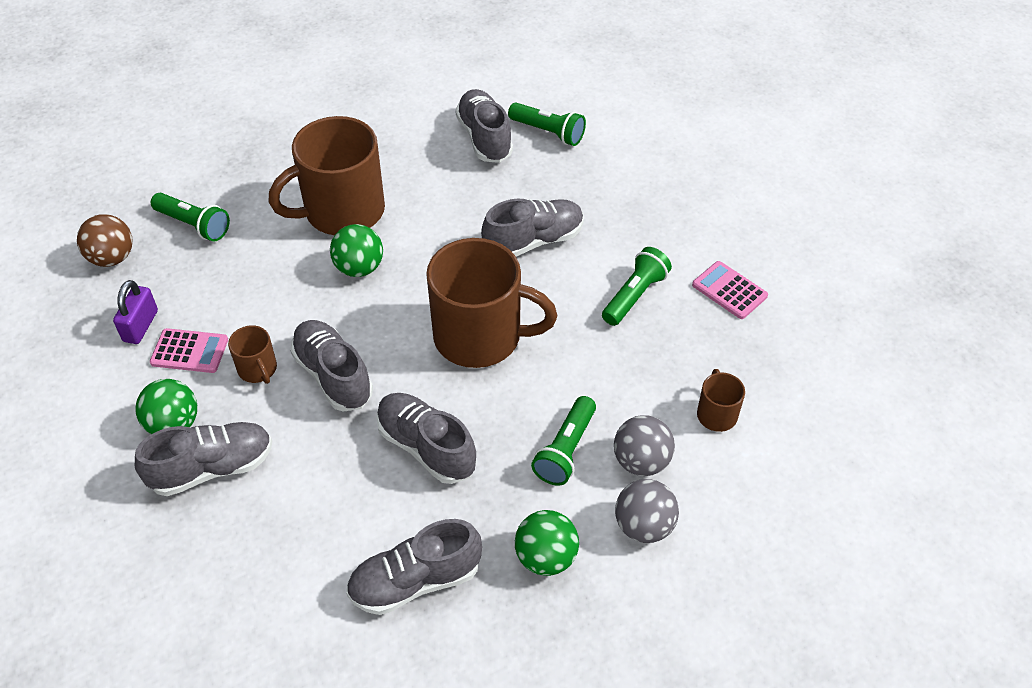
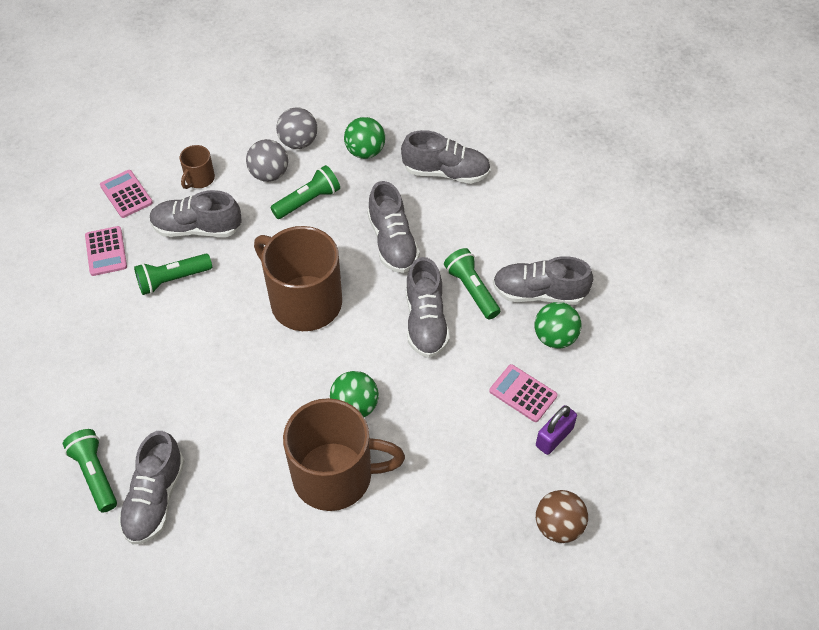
camera: 150 degrees left, 5 degrees up
green flashlight [151,193,230,242] -> green flashlight moved to [444,248,500,319]
brown mug [228,325,277,384] -> none
grey shoe [481,199,584,257] -> grey shoe moved to [149,190,242,237]
none -> pink calculator [100,170,153,218]

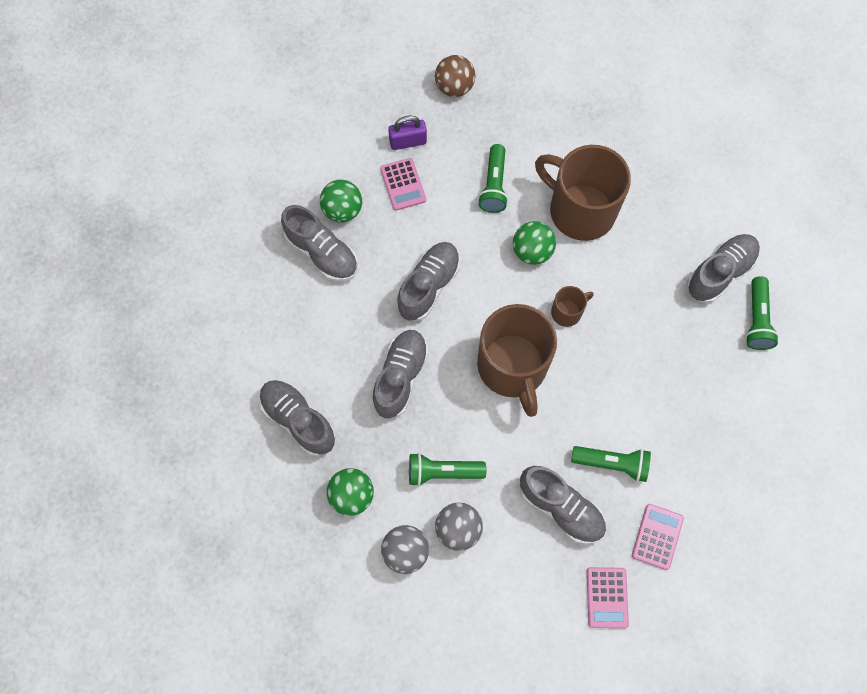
camera: 145 degrees left, 15 degrees up
brown mug [180,145,215,189] -> brown mug moved to [551,286,594,327]
green flashlight [444,248,500,319] -> green flashlight moved to [478,144,508,213]

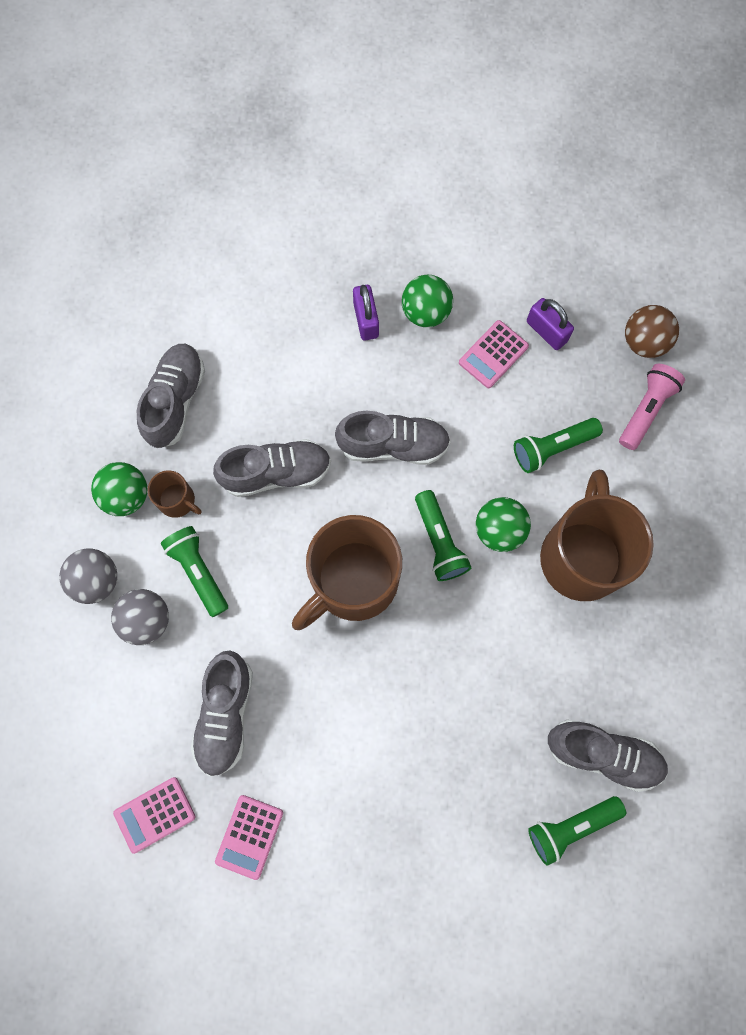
camera: 60 degrees right, 5 degrees up
grey shoe [281,205,358,282] -> purple padlock [353,285,379,340]
brown mug [551,286,594,327] -> brown mug moved to [148,471,202,518]
green flashlight [571,446,651,482] -> green flashlight moved to [415,490,471,581]
pink calculator [632,504,684,570] -> pink calculator turned 120 degrees clockwise [215,795,283,880]
none -> pink flashlight [619,364,685,450]

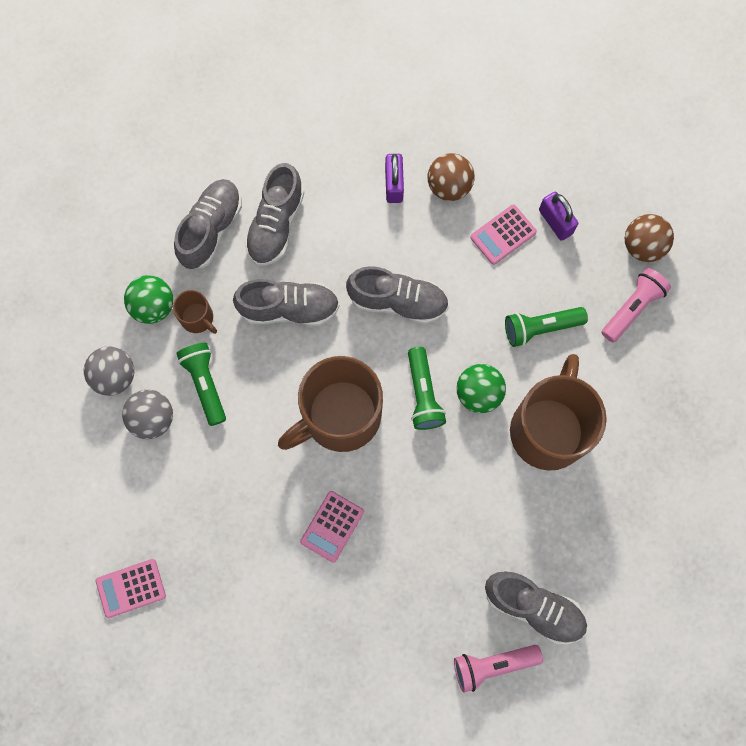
camera: 10 degrees right, 0 degrees up
grey shoe [191,651,253,777] -> grey shoe moved to [245,163,304,266]
pink calculator [215,795,283,880] -> pink calculator moved to [300,491,364,563]
green ball [402,275,453,327] -> brown ball [427,153,475,201]
green flashlight [528,796,626,866] -> pink flashlight [454,645,543,693]

